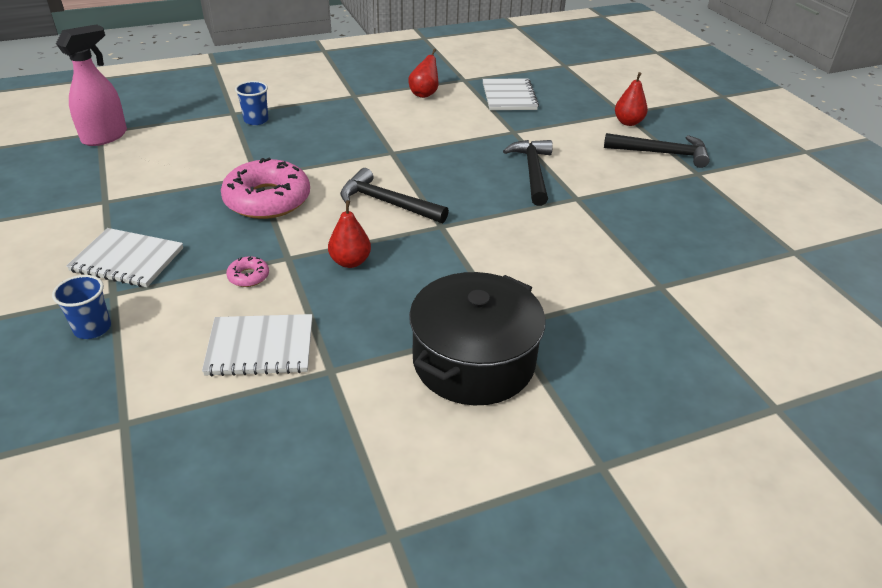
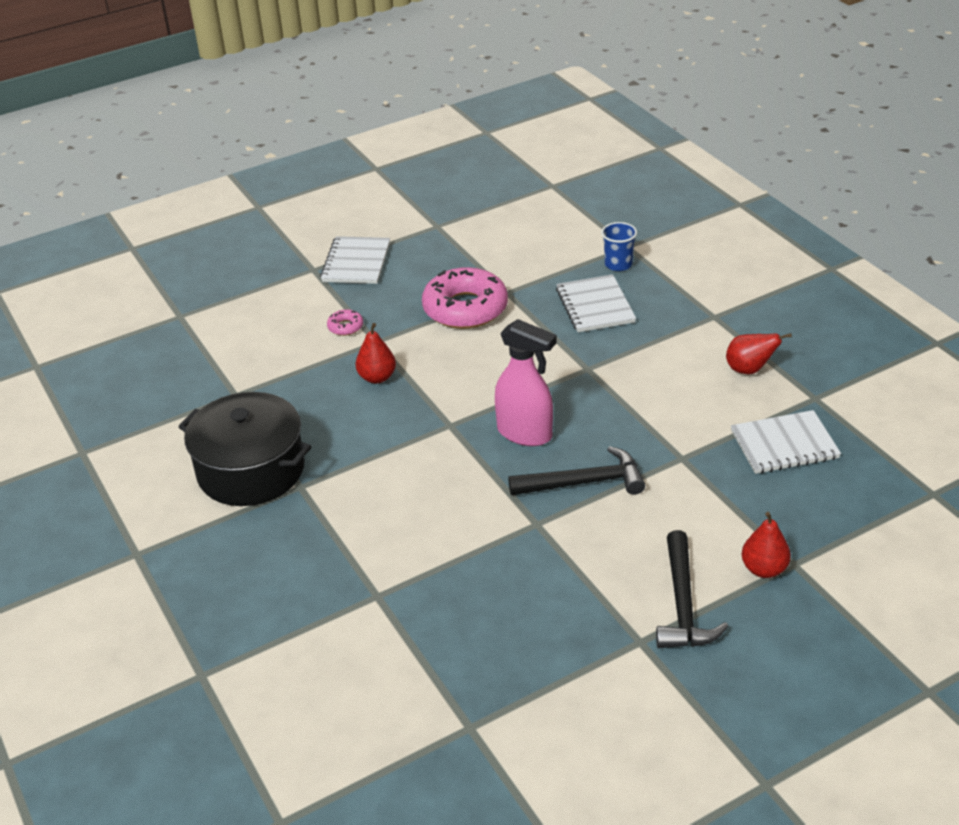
camera: 85 degrees right, 0 degrees up
blue cup [52,275,111,339] -> none
pink spray bottle [56,24,127,146] -> pink spray bottle moved to [495,319,557,446]
white notebook [202,314,312,377] -> white notebook moved to [556,274,636,332]
black hammer [340,168,449,223] -> none

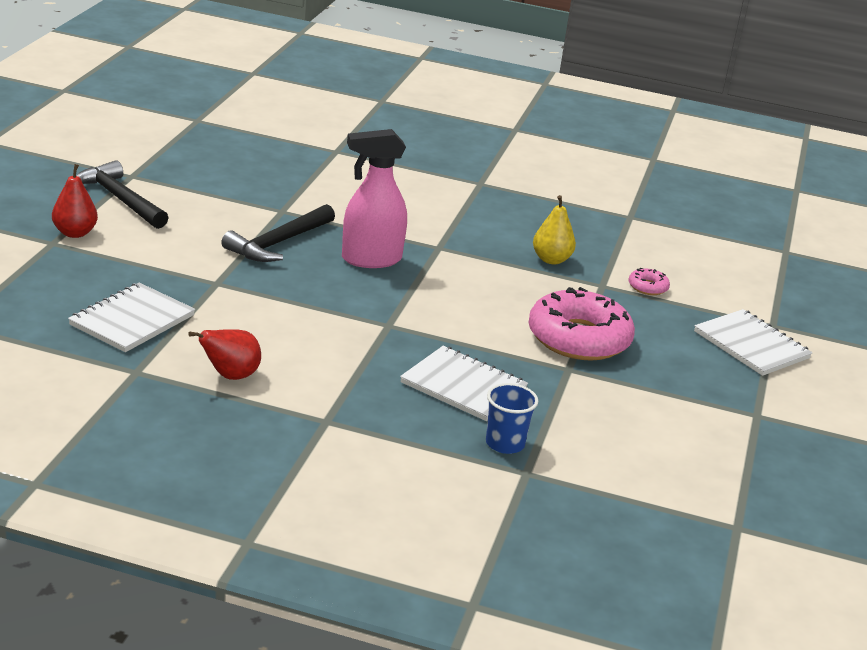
camera: 130 degrees right, 10 degrees down
black pot [178,392,311,506] -> none
red pear [356,323,396,383] -> yellow pear [533,195,576,264]

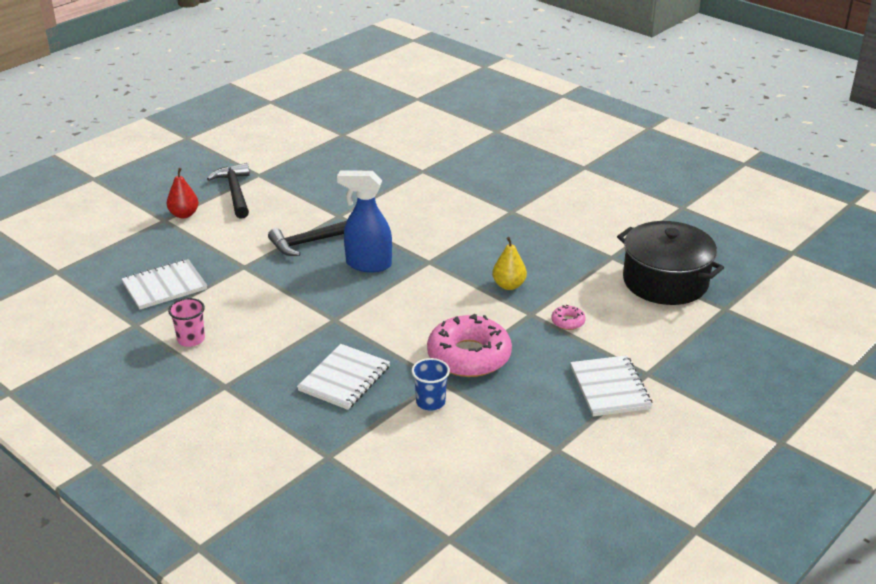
camera: 30 degrees right, 5 degrees up
red pear [188,329,261,380] -> pink cup [168,298,205,347]
pink spray bottle [342,129,407,268] -> blue spray bottle [337,171,392,272]
white notebook [400,346,528,421] -> white notebook turned 60 degrees clockwise [297,344,390,410]
blue cup [486,383,538,454] -> blue cup moved to [412,358,450,411]
none -> black pot [617,221,724,305]

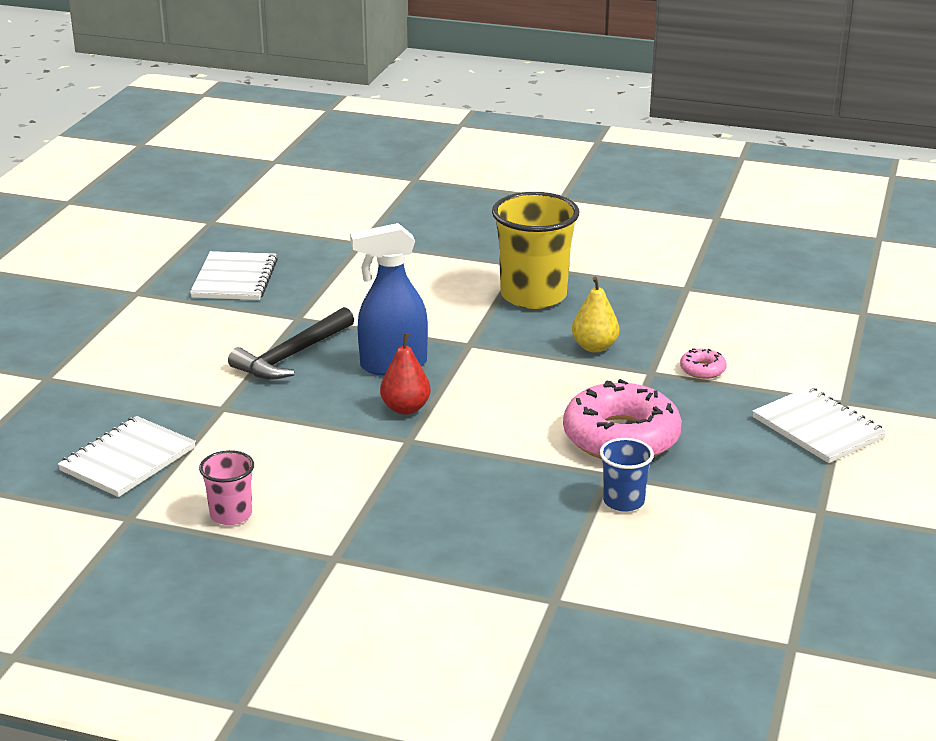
camera: 25 degrees left, 5 degrees down
red pear [167,168,199,218] -> red pear moved to [380,333,431,415]
black hammer [207,163,250,219] -> none
white notebook [297,344,390,410] -> white notebook moved to [190,251,278,300]
black pot [617,221,724,305] -> none
none -> yellow cup [492,192,579,309]

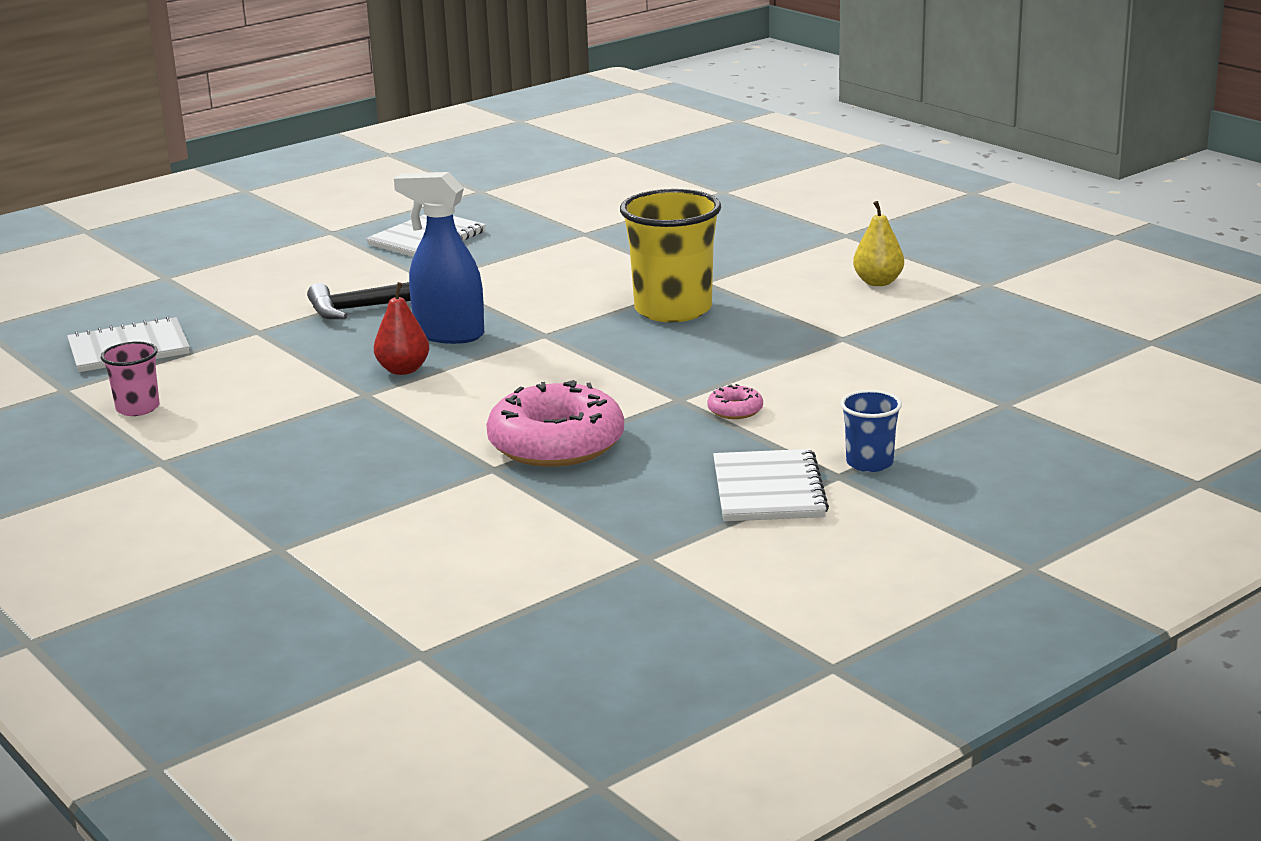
camera: 35 degrees right, 5 degrees down
yellow pear [572,277,619,353] -> yellow pear moved to [853,201,904,286]
blue cup [600,438,654,512] -> blue cup moved to [840,390,902,472]

